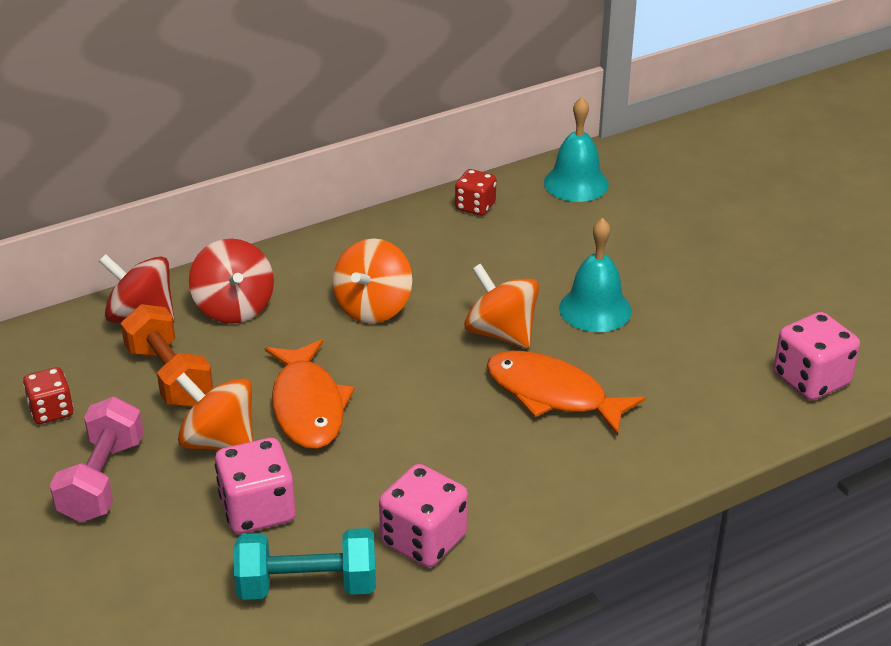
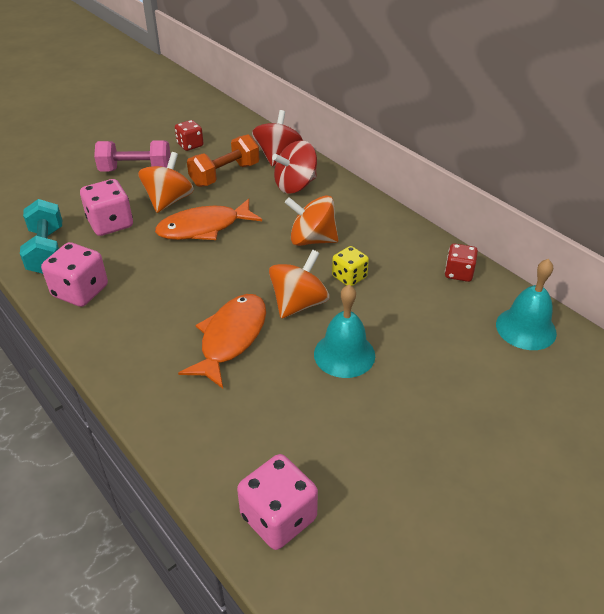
camera: 80 degrees right, 5 degrees up
none -> yellow dice [332,246,369,286]

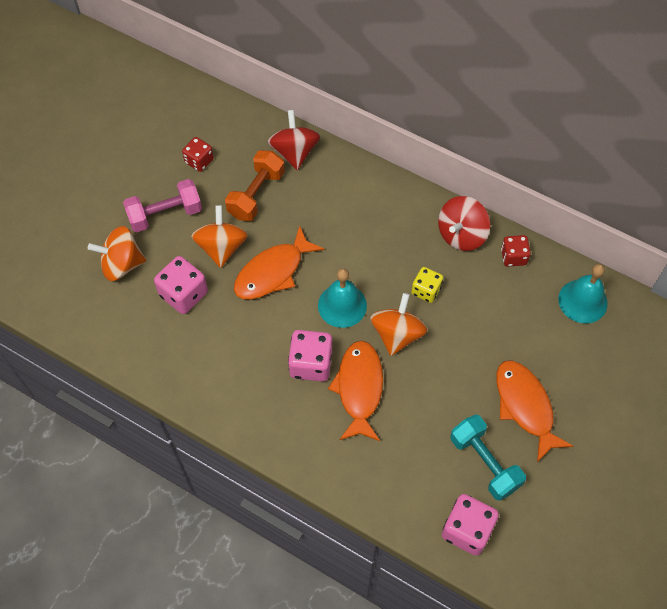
camera: 20 degrees left, 20 degrees up
turquoise dumbbell [20,199,62,274] -> turquoise dumbbell moved to [450,414,526,501]
pink dice [41,242,108,307] -> pink dice moved to [288,330,332,382]
red spinning top [272,140,317,193] -> red spinning top moved to [438,196,490,251]
orange spinning top [285,195,339,246] -> orange spinning top moved to [88,226,146,281]
turquoise bell [314,285,375,378] -> turquoise bell moved to [318,268,367,328]
none -> orange fish [496,360,573,462]

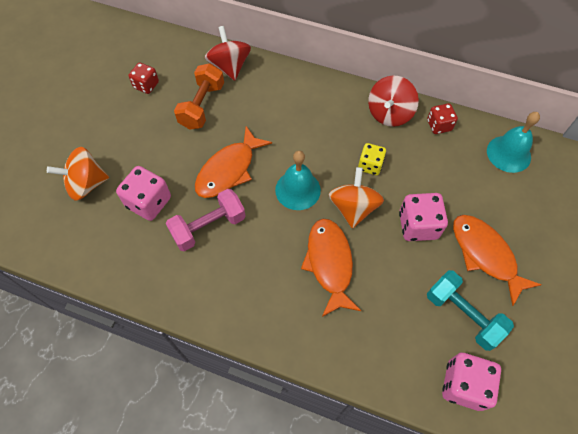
camera: 10 degrees left, 0 degrees up
pink dumbbell [123,179,202,232] -> pink dumbbell moved to [166,189,246,251]
orange spinning top [191,205,248,268] -> none
pink dice [288,330,332,382] -> pink dice moved to [399,193,448,241]

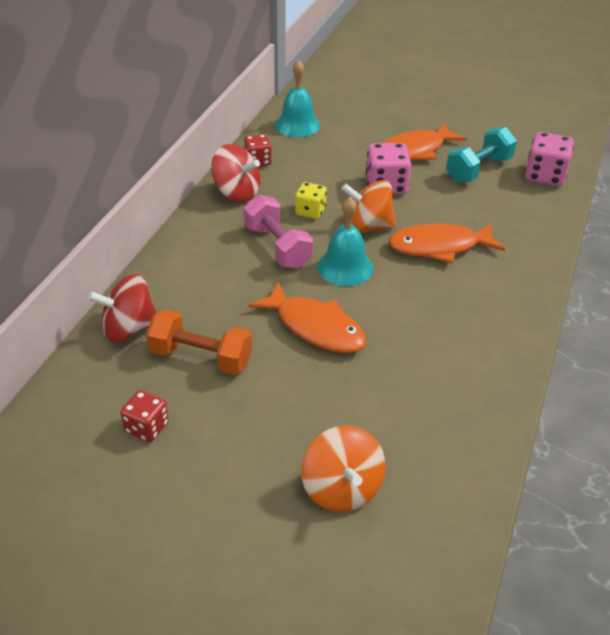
camera: 90 degrees left, 20 degrees down
pink dice [116,166,171,221] -> none
pink dumbbell [166,189,246,251] -> pink dumbbell moved to [244,195,313,269]

